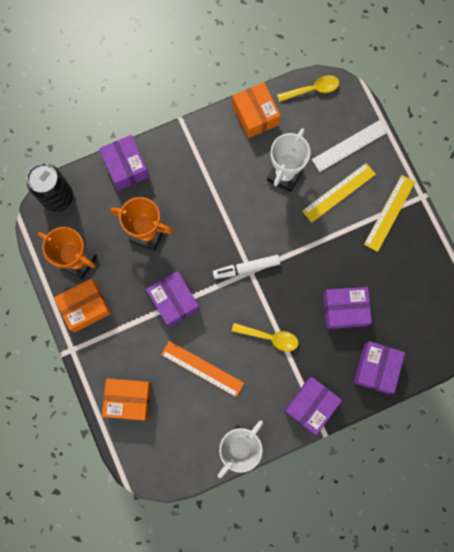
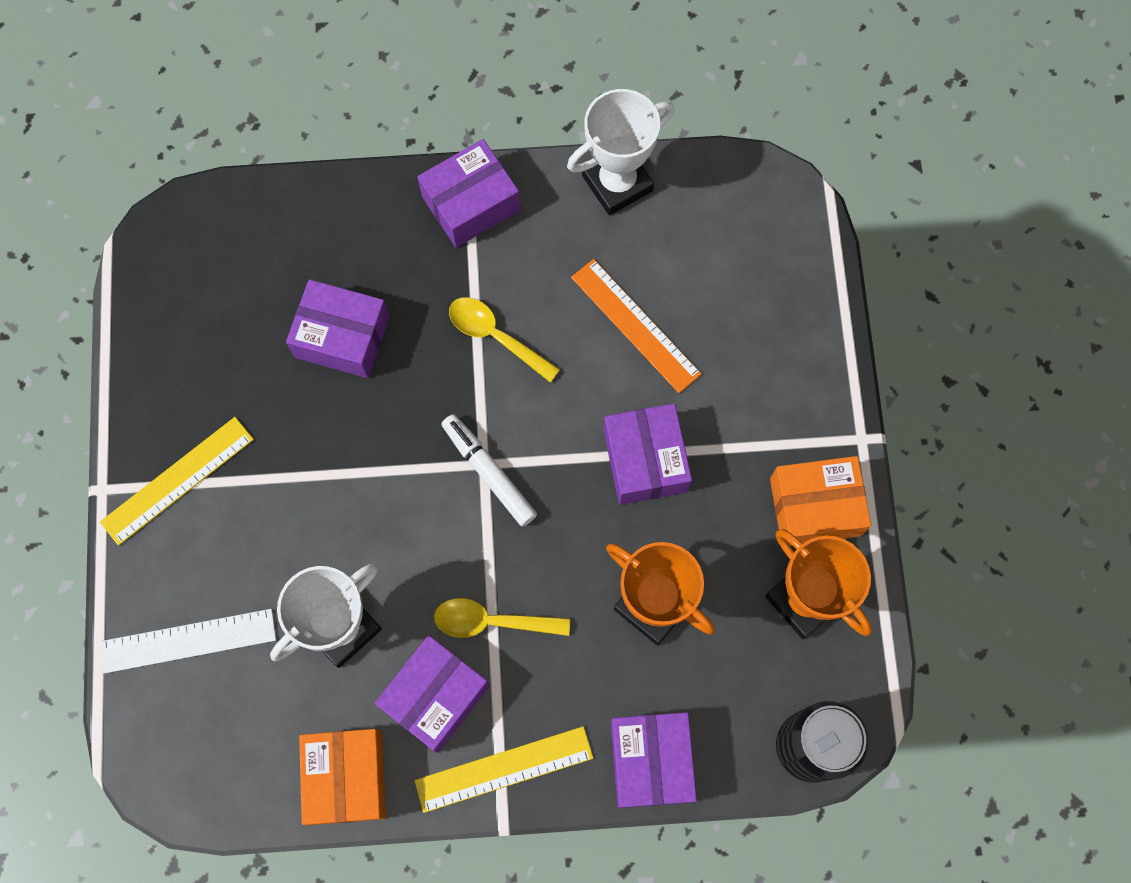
camera: 160 degrees left, 5 degrees down
orange box [102,378,151,420] -> none
white marker [213,255,280,279] -> white marker turned 135 degrees counterclockwise [442,414,537,527]
yellow spoon [277,75,339,102] -> yellow spoon moved to [434,598,570,638]
yellow ruler [302,163,376,223] -> yellow ruler moved to [414,726,594,813]
purple box [354,341,405,394] -> purple box moved to [375,635,490,753]

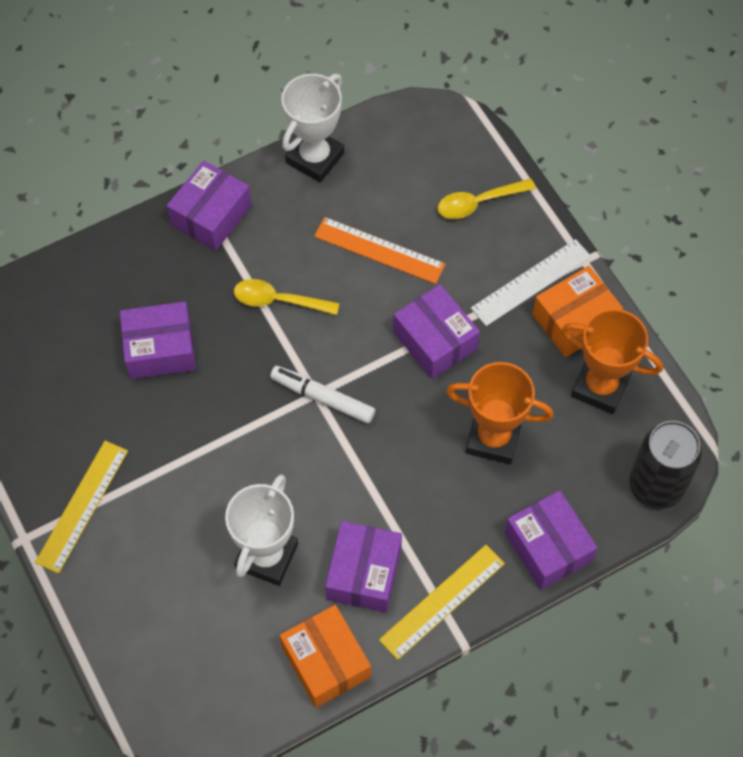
camera: 25 degrees left, 10 degrees down
white ruler [100,609,276,674] -> white ruler moved to [471,239,591,326]
yellow spoon [434,598,570,638] -> yellow spoon moved to [437,178,536,219]

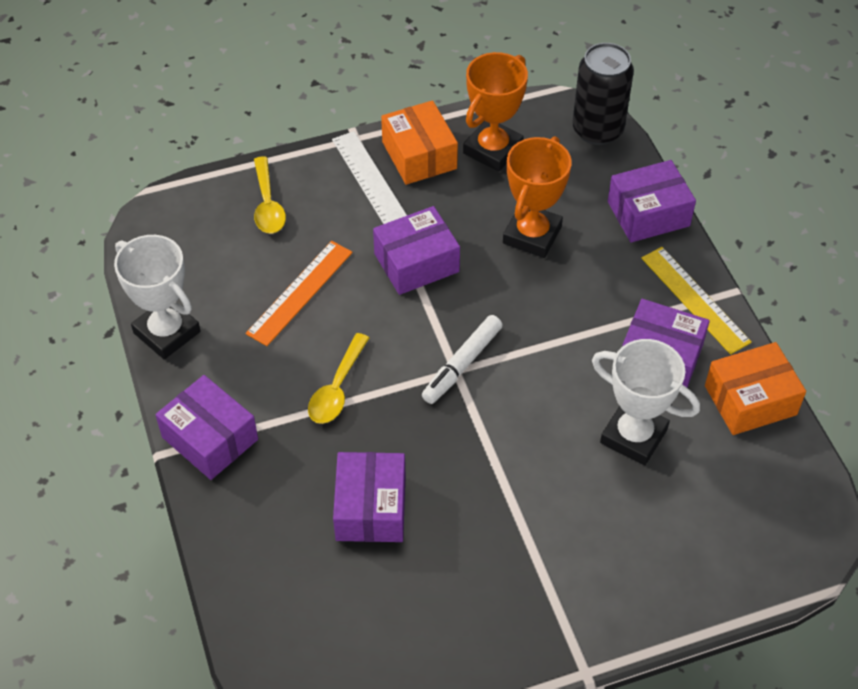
camera: 80 degrees left, 10 degrees down
yellow ruler [35,441,128,574] -> none

